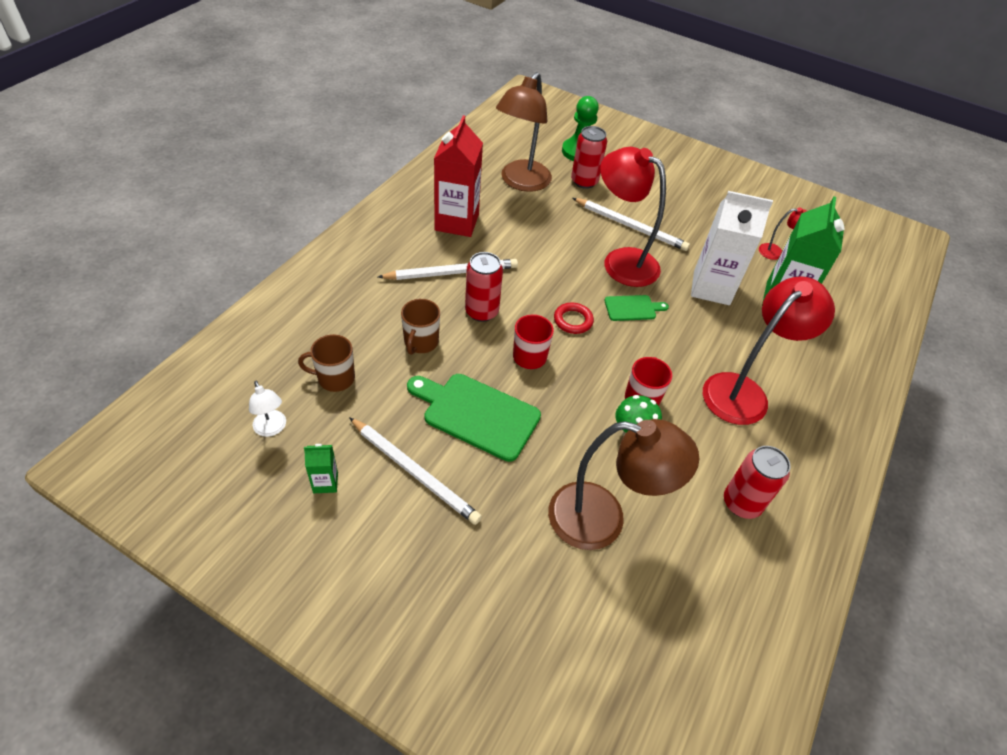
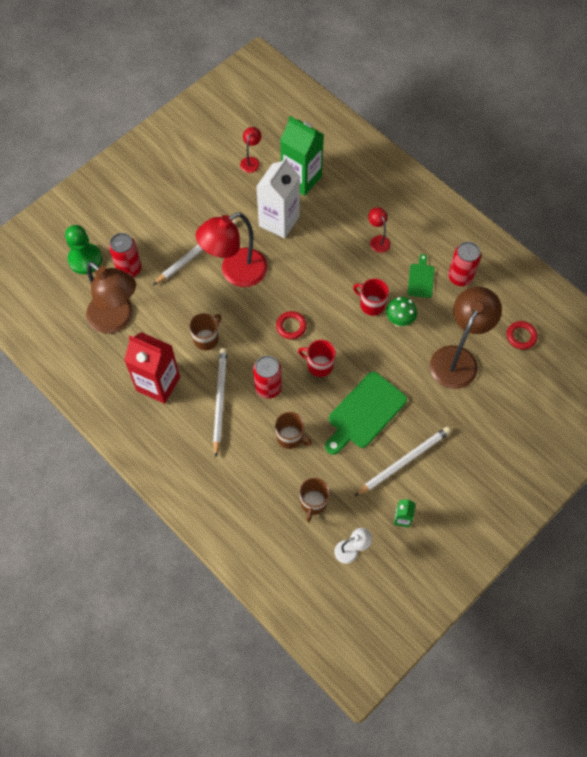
camera: 70 degrees left, 15 degrees up
green cutting board [604,295,669,321] -> green cutting board moved to [408,254,434,298]
red lamp [703,276,835,425] -> red lamp [368,207,391,253], size x0.45
none -> brown mug [189,313,222,351]
none -> red ring [507,321,538,349]

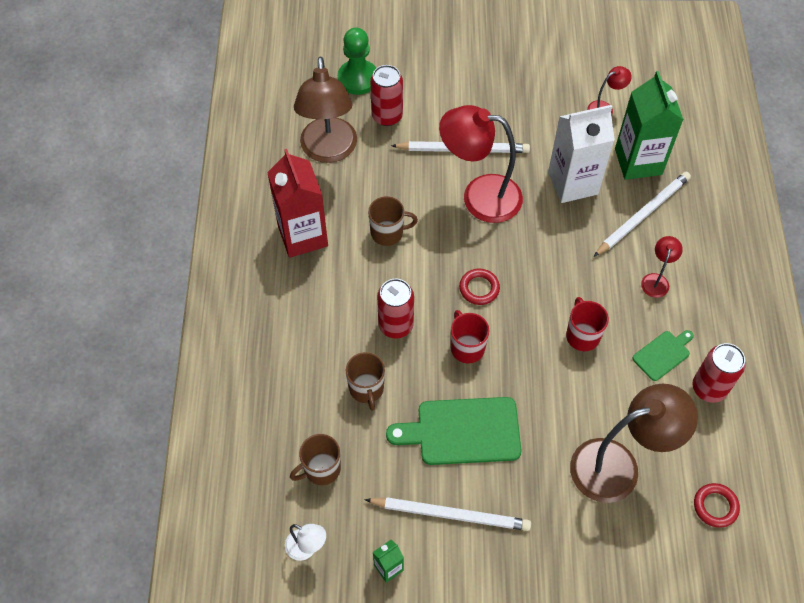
camera: 45 degrees right, 5 degrees down
white pencil [213,348,227,457] -> white pencil moved to [593,172,691,257]
green mushroom [386,297,417,327] -> none

